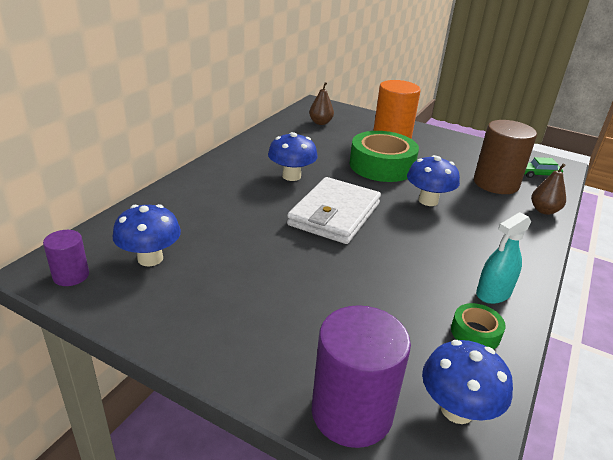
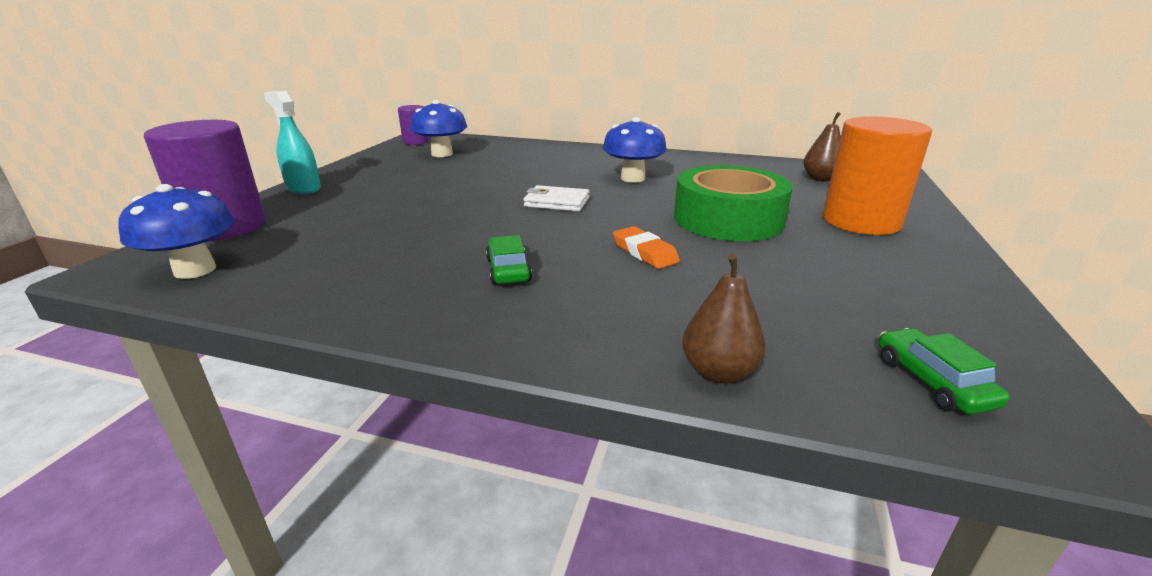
camera: 80 degrees right, 5 degrees down
white wallet [287,177,381,244] -> white wallet [523,185,590,211], size x0.50
blue mushroom [407,155,460,206] -> orange eraser [613,226,680,269]
green tape [451,303,506,349] -> none
brown cylinder [474,120,537,194] -> none
turquoise spray bottle [476,212,531,304] -> turquoise spray bottle moved to [264,91,321,194]
none -> green car [486,235,532,285]

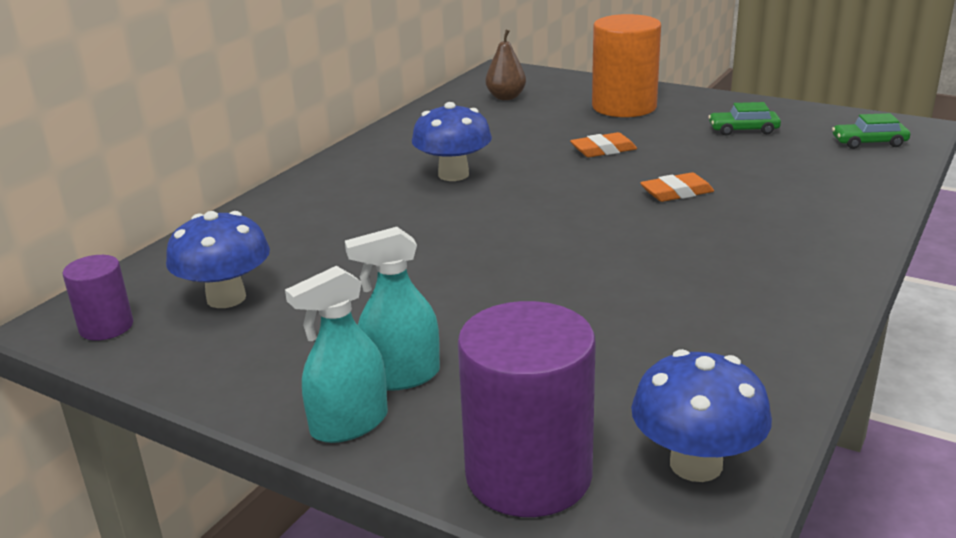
camera: 75 degrees left, 0 degrees up
green car [486,235,532,285] -> green car moved to [708,102,781,136]
white wallet [523,185,590,211] -> none
green tape [674,165,792,241] -> orange eraser [570,132,637,157]
brown pear [682,254,765,384] -> none
none -> turquoise spray bottle [345,227,440,391]

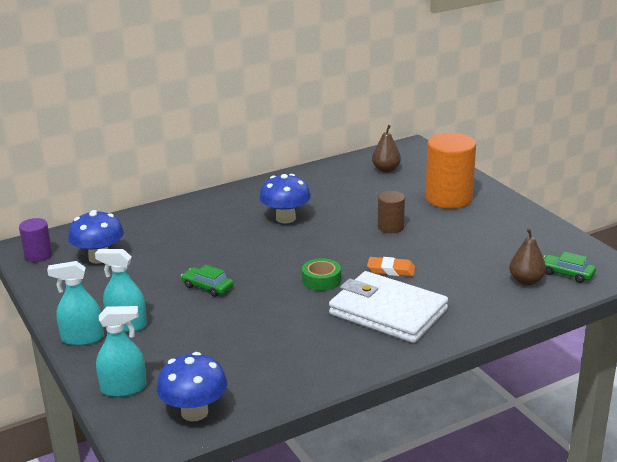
camera: 30 degrees right, 0 degrees up
purple cylinder [458,301,596,517] -> turquoise spray bottle [96,306,147,397]
orange eraser [570,132,637,157] -> brown cylinder [378,191,405,233]
green car [708,102,781,136] -> green car moved to [181,265,233,297]
none -> green tape [302,258,341,291]
none -> white wallet [329,271,448,343]
none -> brown pear [509,228,546,286]

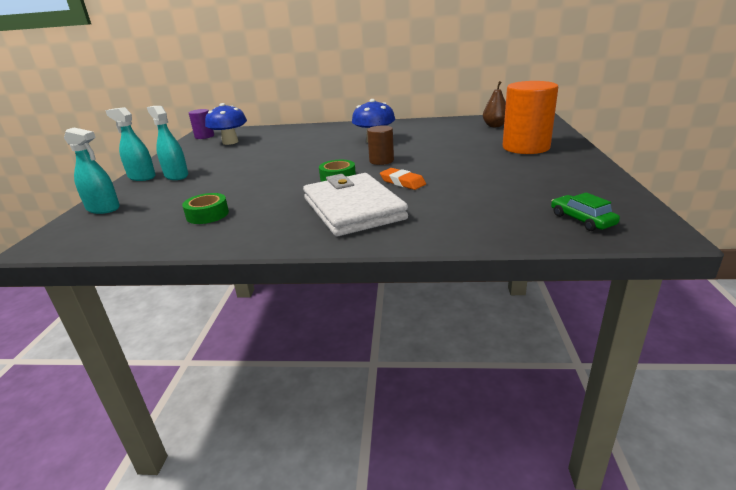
camera: 35 degrees right, 0 degrees up
blue mushroom [157,352,227,421] -> none
green car [181,265,233,297] -> none
brown cylinder [378,191,405,233] -> brown cylinder moved to [367,126,394,165]
brown pear [509,228,546,286] -> none
none -> green tape [182,193,229,224]

